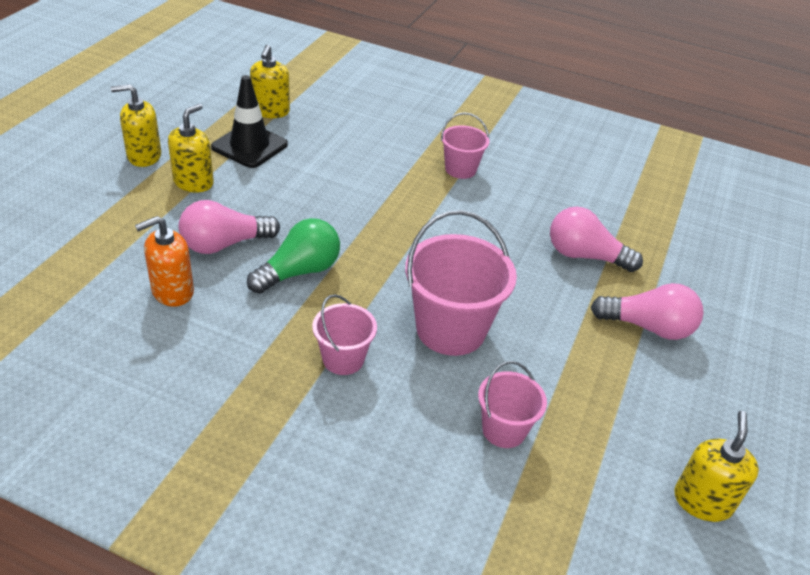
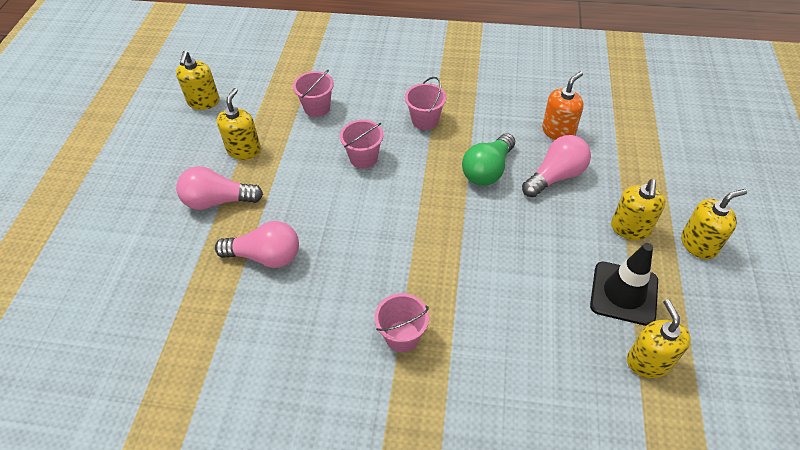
camera: 170 degrees right, 10 degrees up
pink bucket [405,210,517,356] -> pink bucket [340,120,384,169], size x0.57
none -> yellow soap dispenser [217,88,261,160]

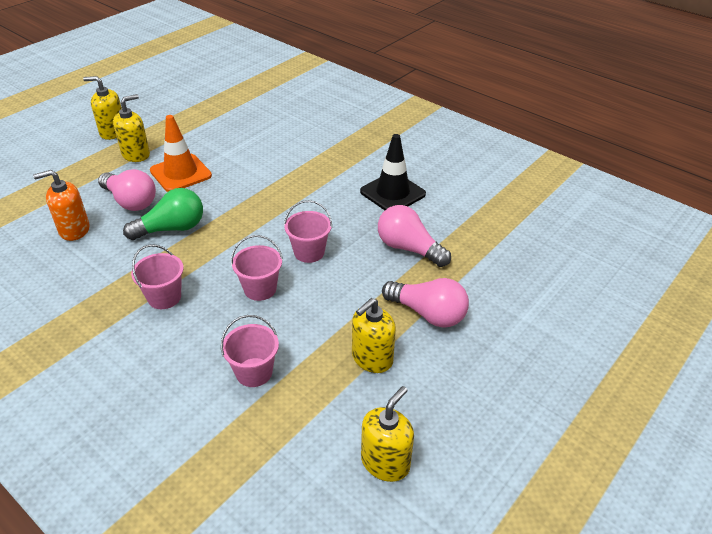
camera: 150 degrees left, 10 degrees down
pink bucket [374,293,429,352] -> pink bucket moved to [284,200,332,263]
pink light bulb [522,135,591,197] -> pink light bulb turned 135 degrees counterclockwise [98,169,156,211]
black traffic cone [590,243,658,326] -> black traffic cone moved to [360,134,426,210]
yellow soap dispenser [627,299,691,378] -> none
none -> orange traffic cone [150,115,212,192]

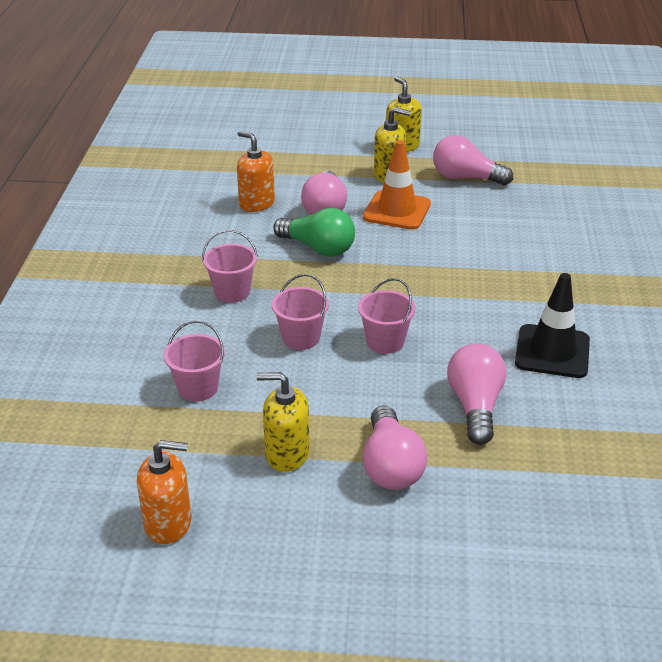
camera: 55 degrees right, 5 degrees down
yellow soap dispenser [361,386,414,482] -> orange soap dispenser [137,440,191,544]
none -> pink light bulb [433,135,513,185]

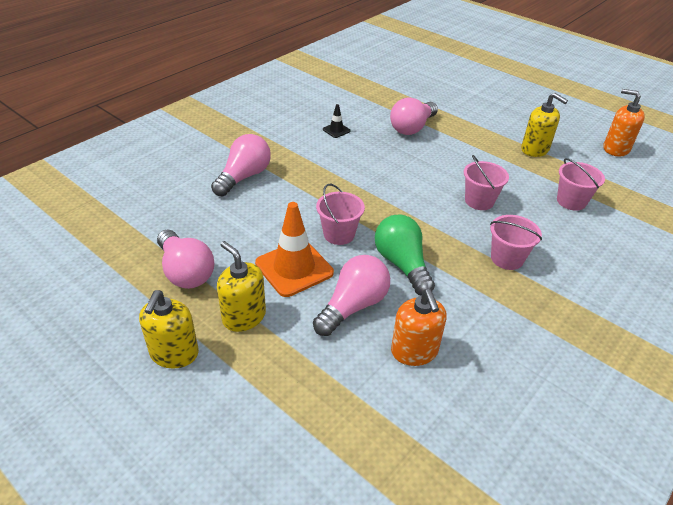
camera: 145 degrees left, 5 degrees up
pink bucket [358,278,416,354] -> pink bucket moved to [316,184,365,245]
pink light bulb [362,405,427,490] -> pink light bulb moved to [211,134,271,196]
black traffic cone [515,273,590,378] -> black traffic cone [323,104,351,138], size x0.47

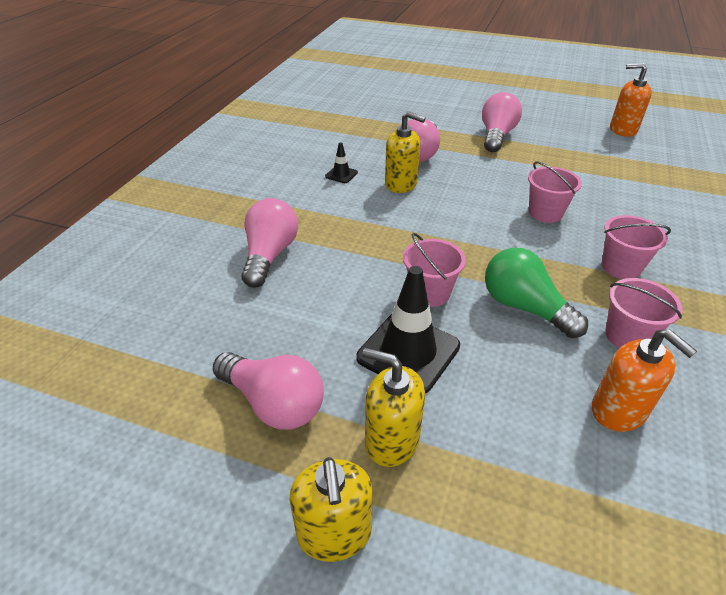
camera: 20 degrees left, 0 degrees up
orange traffic cone [255,202,334,297] -> black traffic cone [357,266,460,393]
pink light bulb [313,255,390,336] -> pink light bulb moved to [482,92,522,152]
yellow soap dispenser [521,93,568,157] -> yellow soap dispenser moved to [385,111,426,193]
pink bucket [557,158,605,211] -> pink bucket moved to [605,278,683,348]

